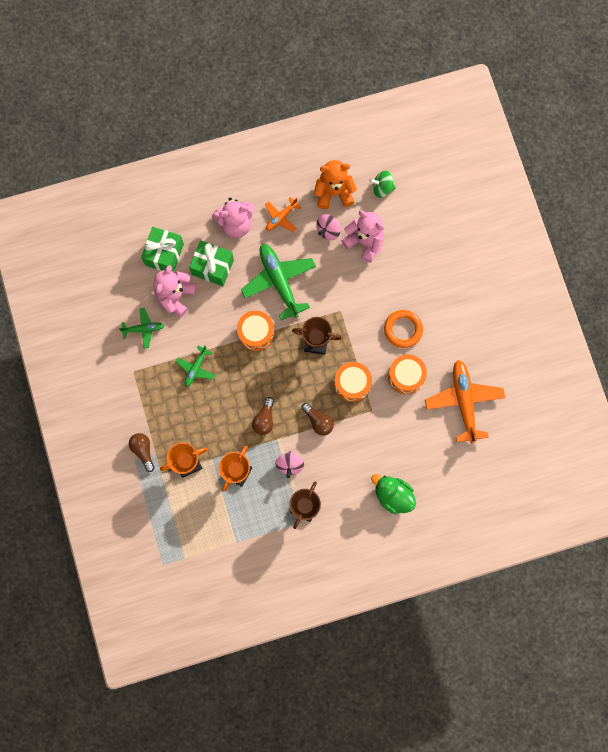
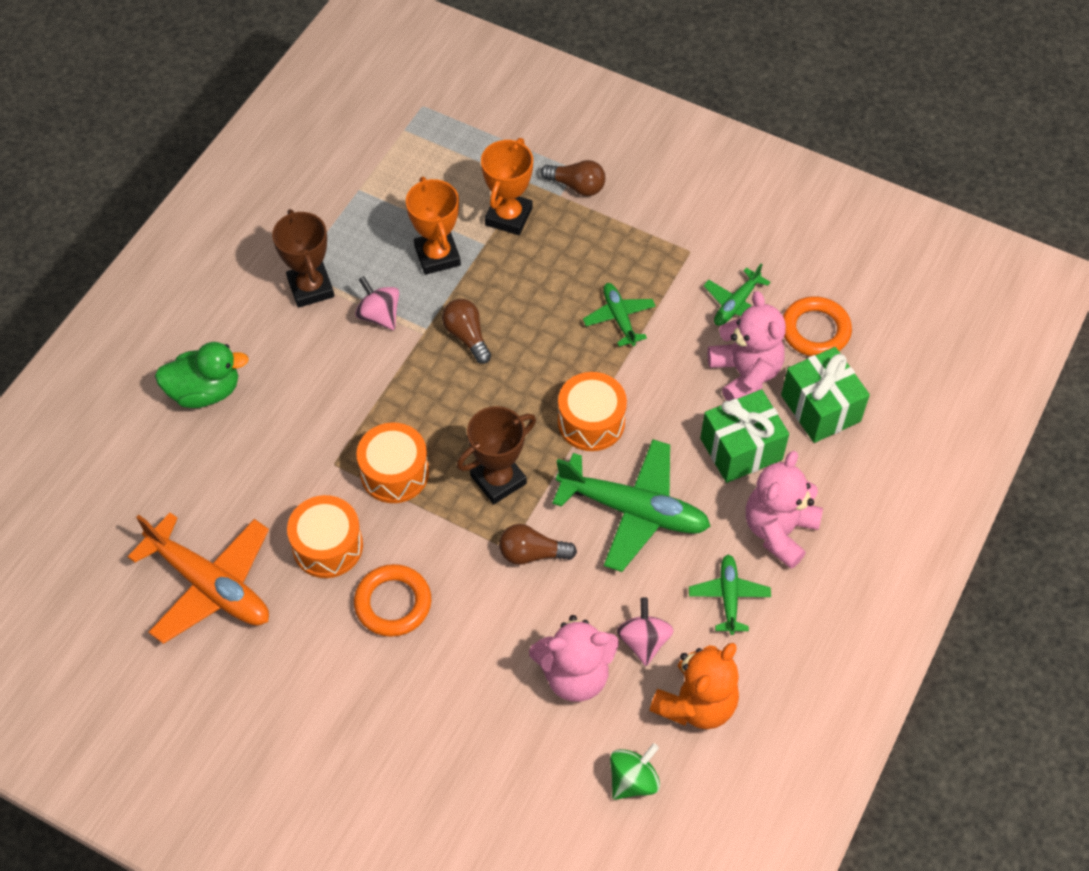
camera: 135 degrees right, 20 degrees down
orange plane [265,197,301,232] -> green plane [689,554,771,635]
brown light bulb [301,403,334,436] -> brown light bulb moved to [499,524,577,565]
none -> orange ring [783,296,852,356]

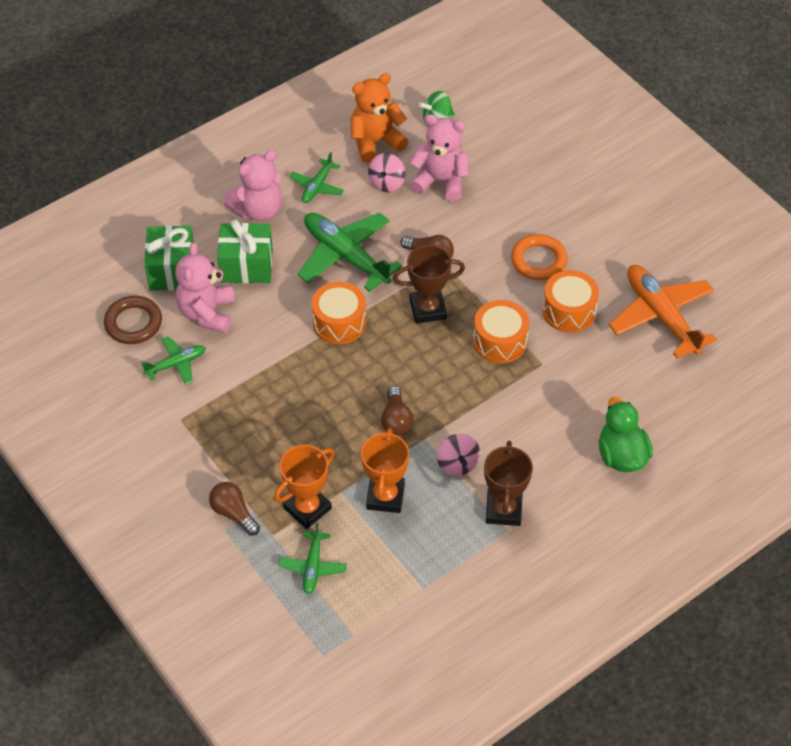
camera: 155 degrees left, 5 degrees down
green duck [155,342,249,408] -> green duck turned 60 degrees clockwise [599,397,653,472]
green plane [583,283,656,347] -> green plane moved to [278,523,347,594]
orange ring [783,296,852,356] -> brown ring [104,296,162,344]

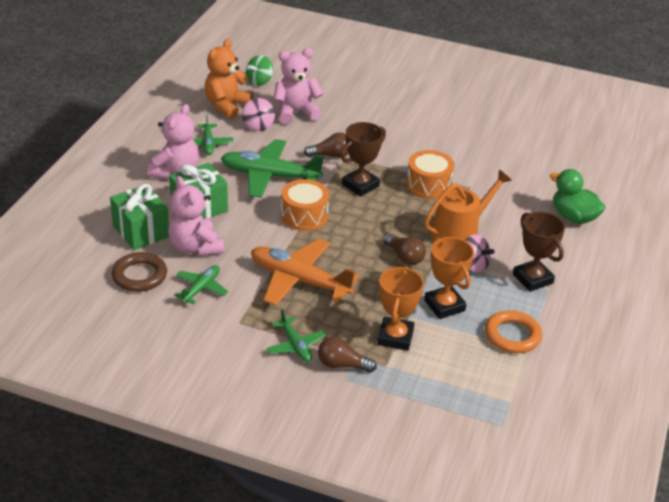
camera: 35 degrees left, 15 degrees down
green plane [278,523,347,594] -> green plane moved to [267,309,326,362]
orange ring [511,234,568,280] -> orange ring moved to [485,310,542,353]
orange drum [542,270,599,333] -> none
orange plane [609,265,717,359] -> orange plane moved to [251,239,359,306]
none -> orange watering can [424,170,512,240]

